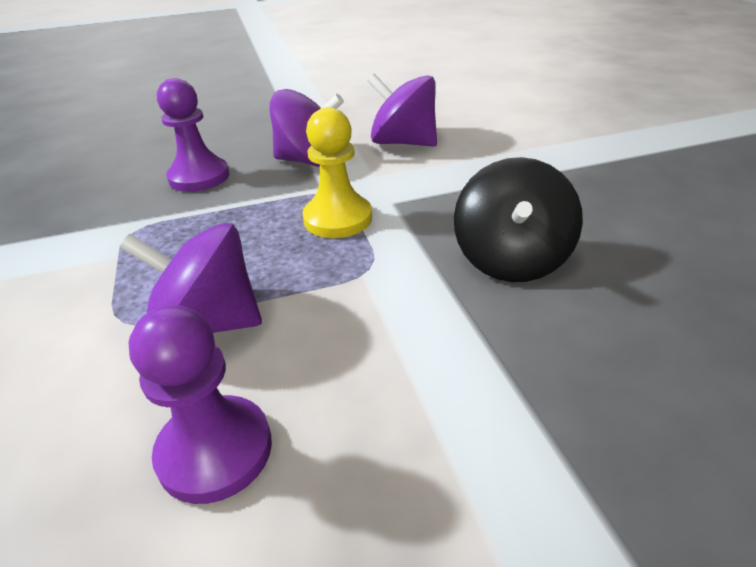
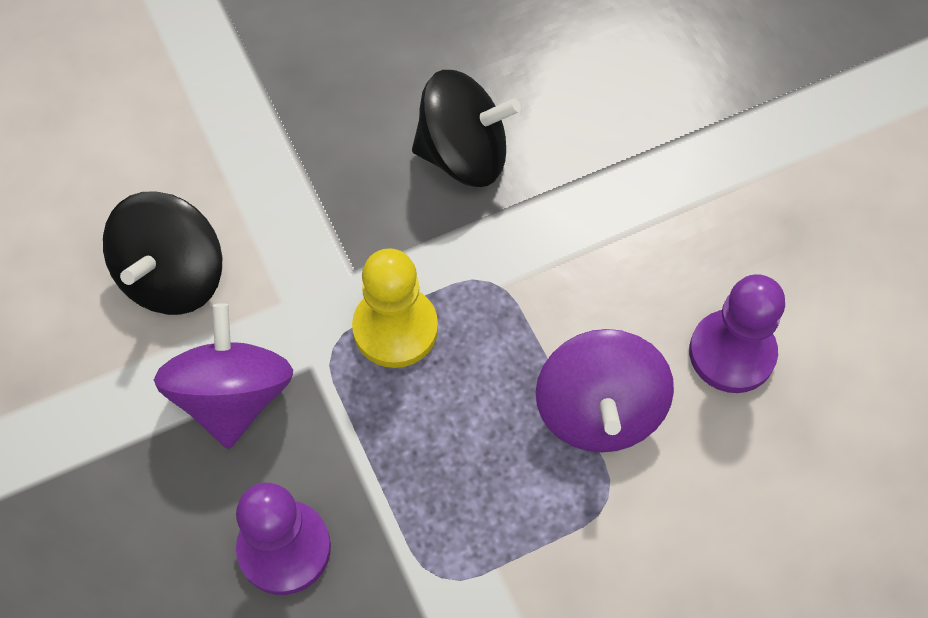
camera: 100 degrees left, 25 degrees up
purple spinning top [367,74,437,147] -> black spinning top [103,191,222,315]

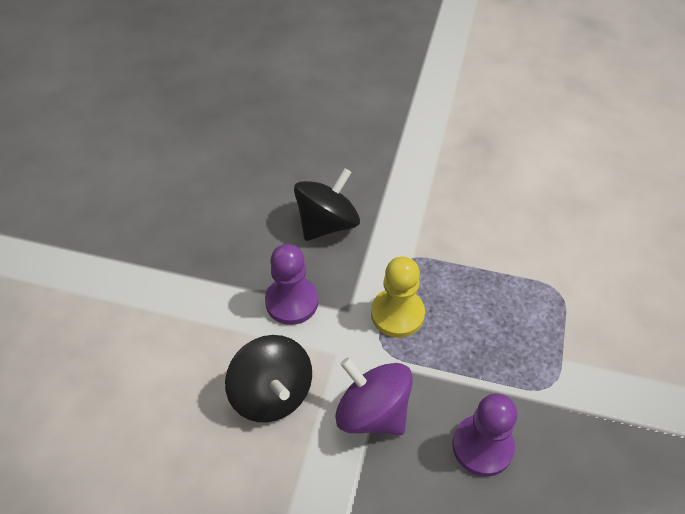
camera: 50 degrees left, 10 degrees down
purple spinning top [536,329,674,452] -> none
purple pawn [689,274,785,393] -> purple pawn moved to [265,244,318,325]

